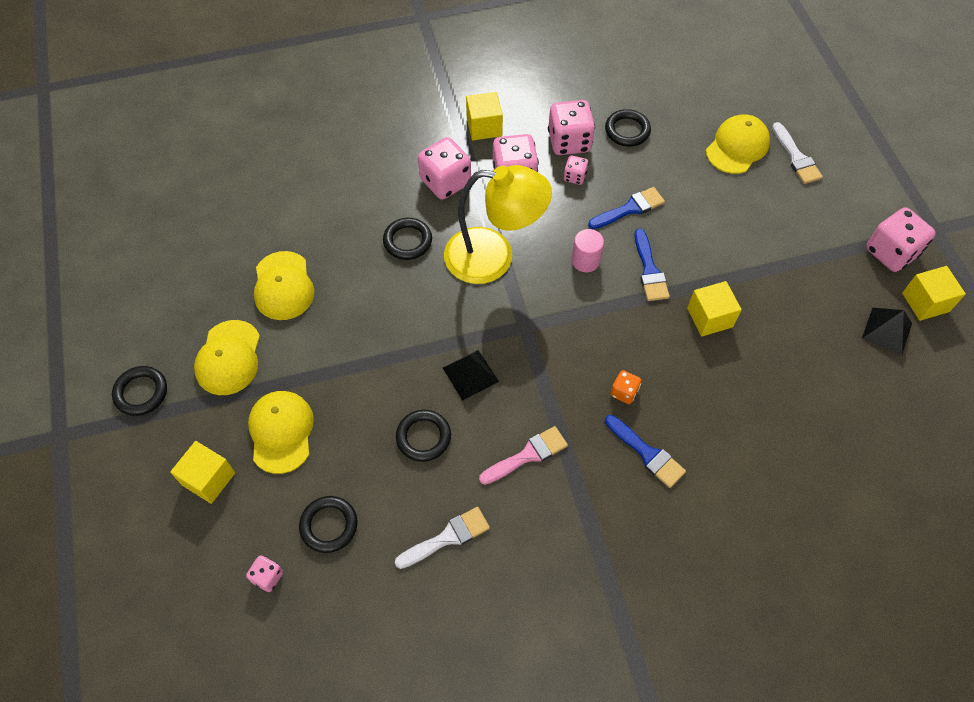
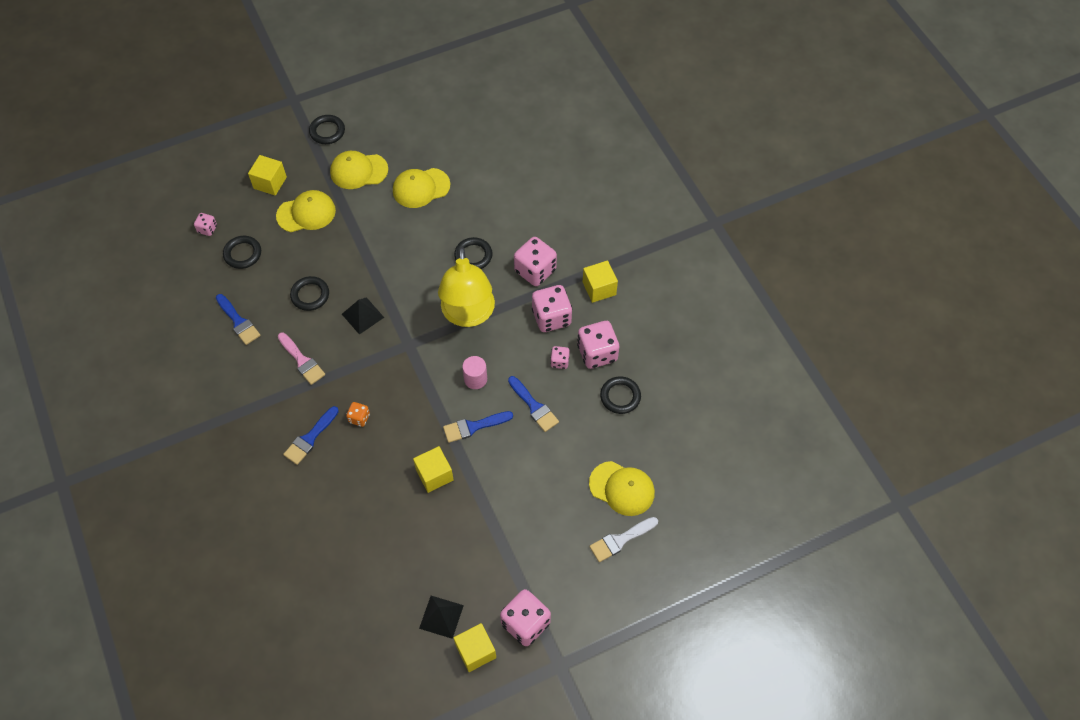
camera: 80 degrees right, 0 degrees up
white brush [395,507,490,569] -> blue brush [216,294,261,345]

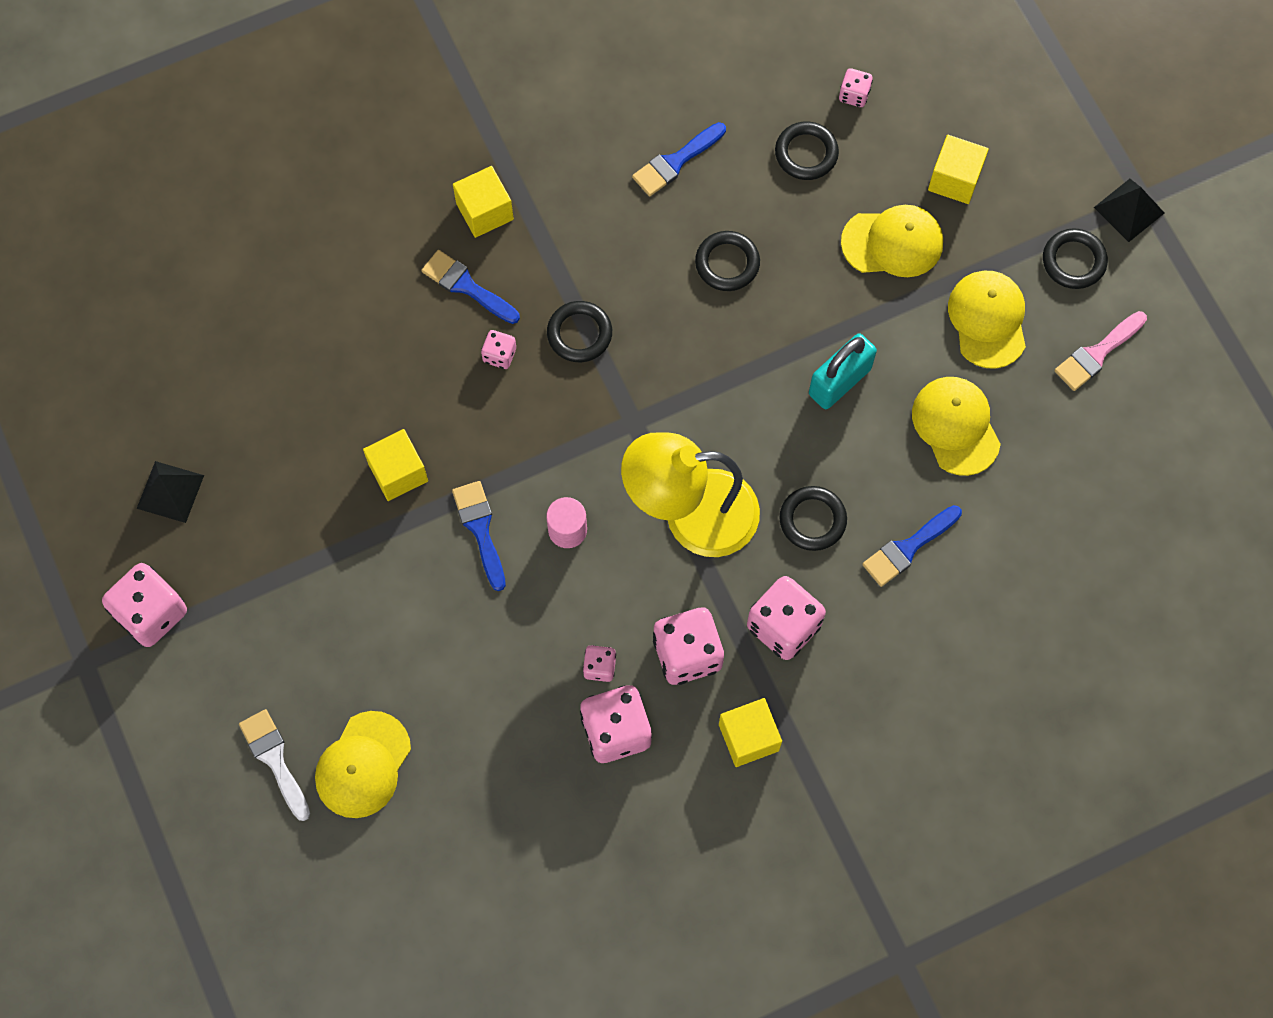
camera: 90 degrees right, 10 degrees up
yellow cap [276,190,336,232] -> yellow cap turned 75 degrees counterclockwise [841,205,943,277]
pink brush [278,332,325,385] -> pink brush moved to [1055,311,1147,391]
black pyramid [342,297,384,335] -> black pyramid moved to [1094,179,1164,242]
orange dice [346,402,370,427] -> pink dice [481,330,516,369]
yellow cube [454,623,496,672] -> yellow cube moved to [453,166,514,238]
blue brush [508,376,559,432] -> blue brush moved to [862,505,962,587]
black ring [600,376,641,414] -> black ring moved to [547,301,612,362]
none -> turquoise padlock [809,333,877,409]

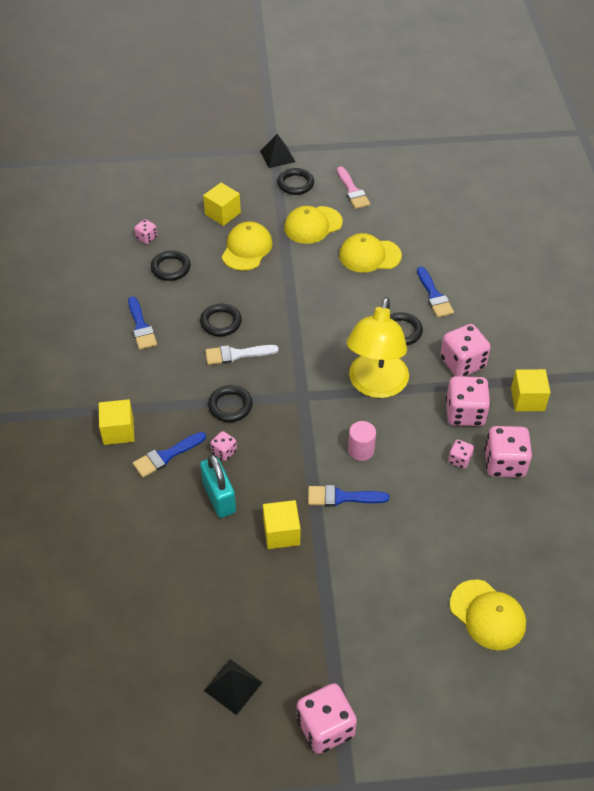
camera: 70 degrees left, 20 degrees down
white brush [239,709,310,821] -> white brush moved to [205,345,279,365]
turquoise padlock [809,333,877,409] -> turquoise padlock moved to [200,454,236,518]
yellow cap [948,271,1026,369] -> yellow cap turned 45 degrees counterclockwise [284,206,343,244]

